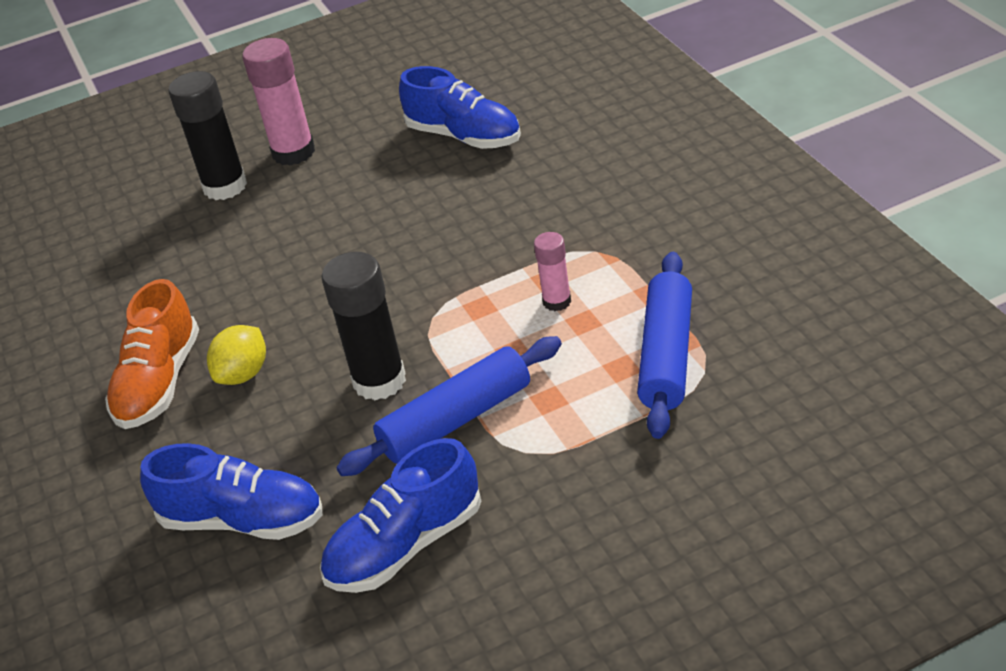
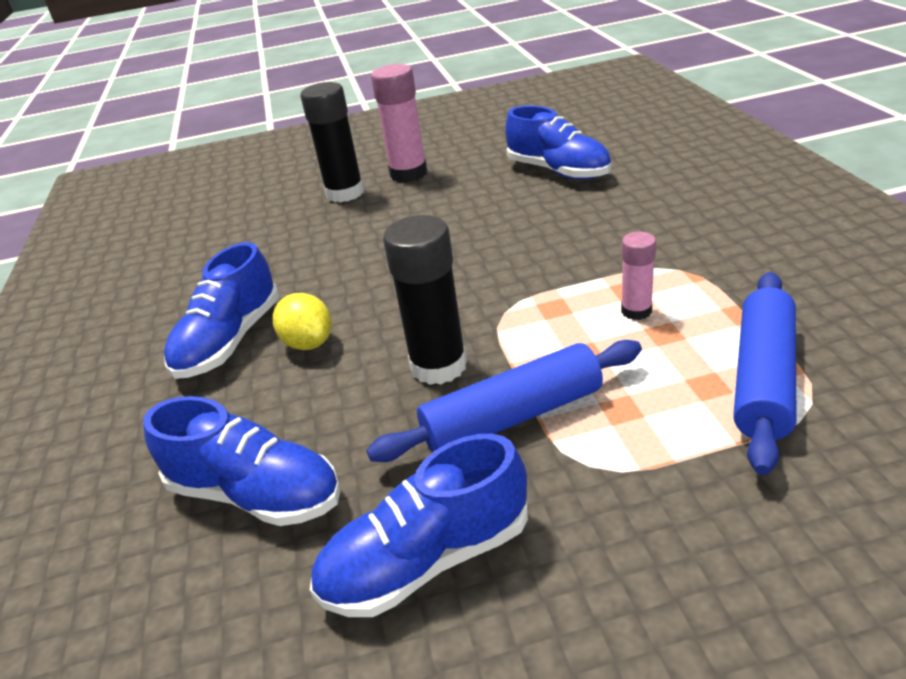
camera: 10 degrees right, 5 degrees down
orange shoe [105,279,199,429] -> blue shoe [164,242,279,379]
yellow lemon [207,325,266,385] -> yellow lemon turned 75 degrees counterclockwise [273,293,332,350]

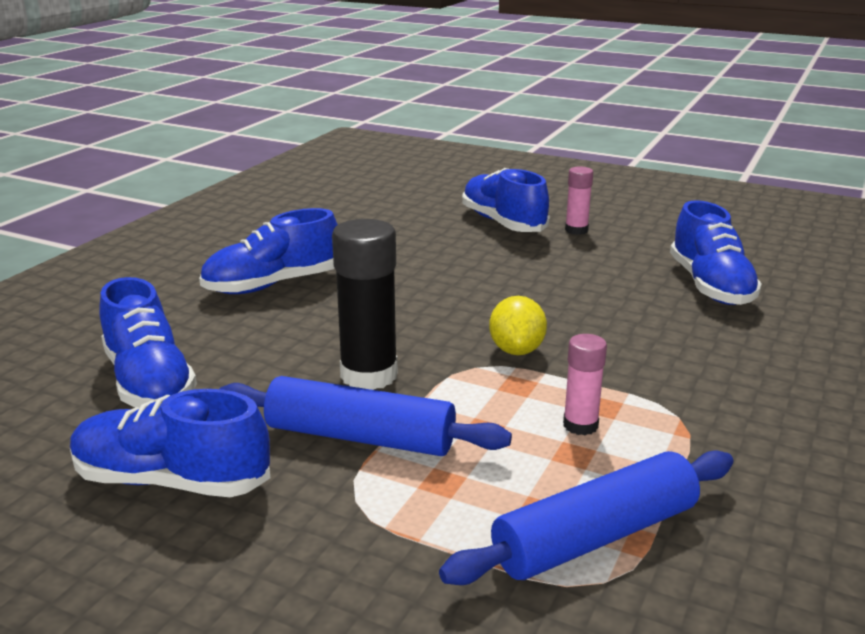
camera: 35 degrees right, 10 degrees down
yellow lemon [273,293,332,350] -> yellow lemon moved to [489,296,547,355]
black glue stick [301,82,364,203] -> blue shoe [462,168,549,232]
pink glue stick [371,64,427,182] -> pink glue stick [565,166,593,235], size x0.56

